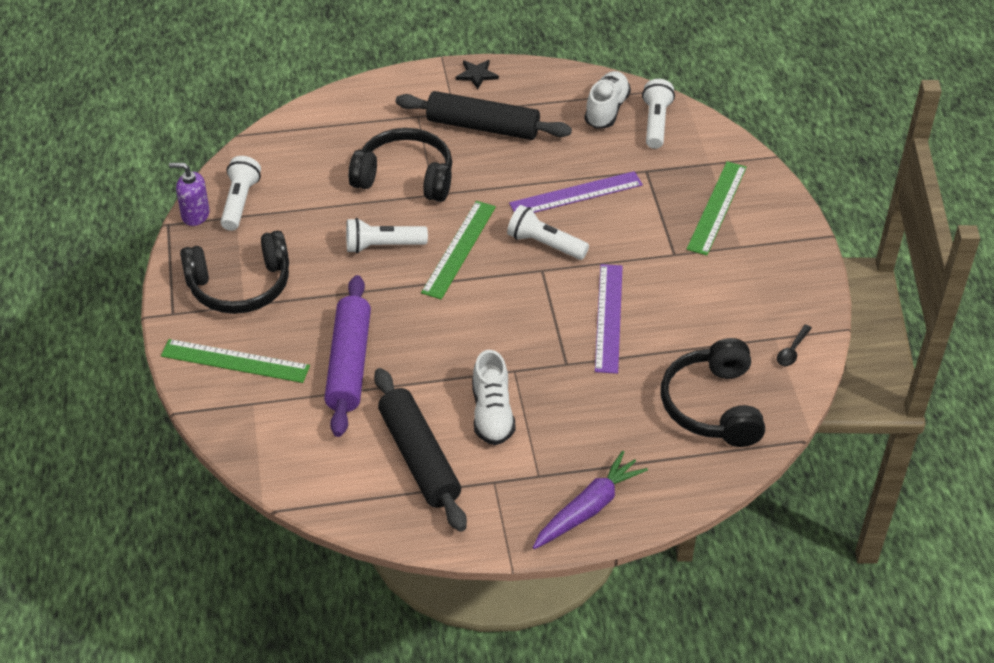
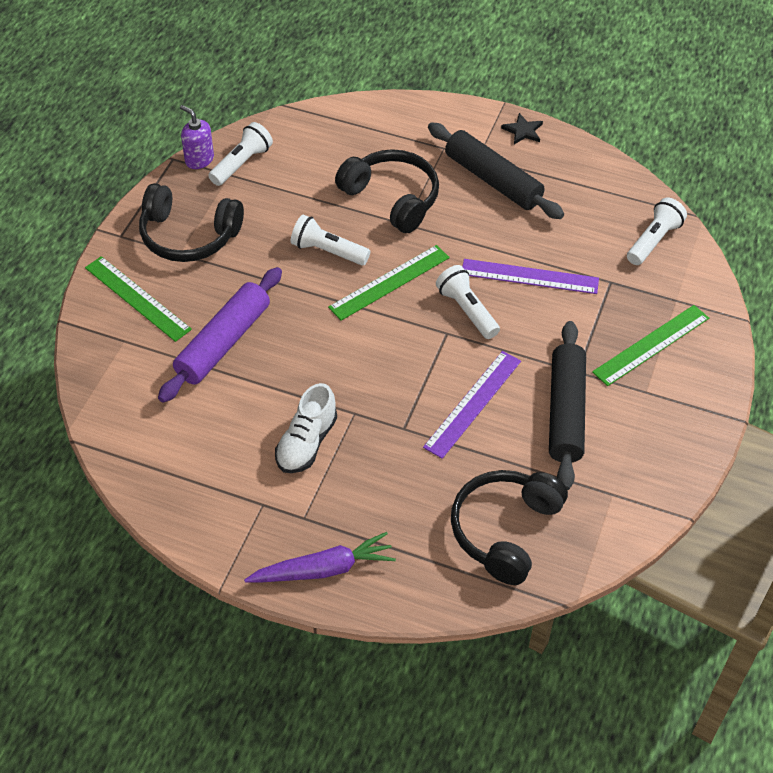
camera: 30 degrees right, 5 degrees up
black rolling pin [374,368,467,532] -> black rolling pin moved to [549,321,586,490]
white shoe [584,71,631,129] -> none
black spoon [777,325,812,366] -> none

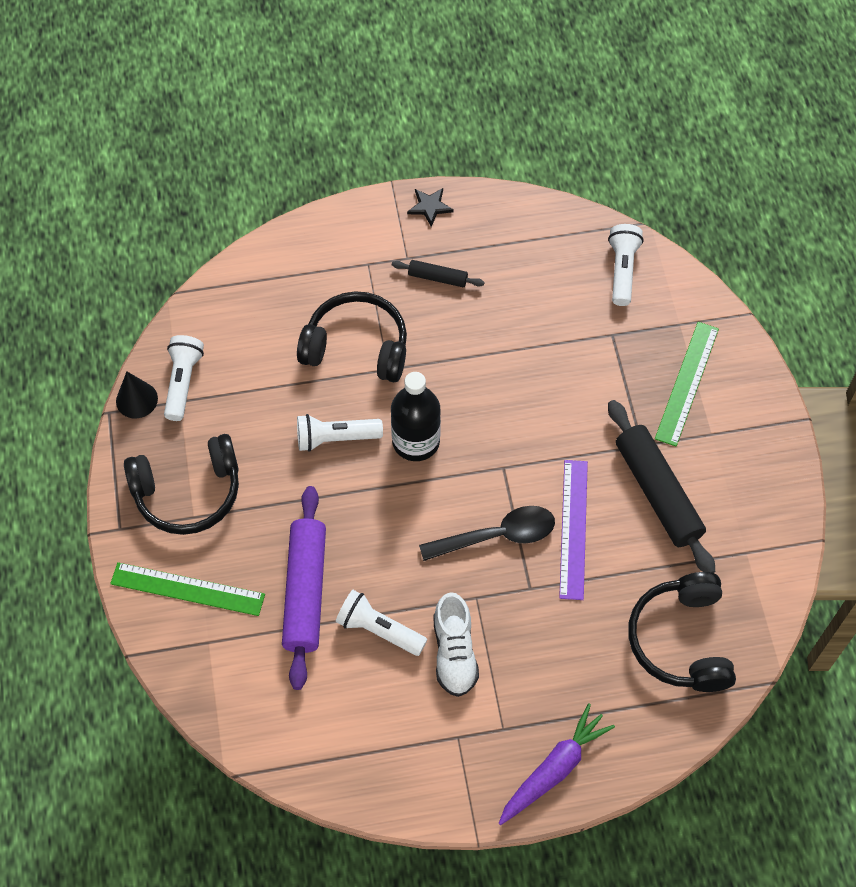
camera: 30 degrees left, 10 degrees up
purple soap dispenser [180,105,214,169] -> black cone [116,372,158,418]
green ruler [328,245,450,321] -> black bottle [391,372,441,461]
black rolling pin [428,122,564,219] -> black rolling pin [392,260,485,287], size x0.49
white flashlight [436,265,500,339] -> white flashlight moved to [336,590,427,656]
purple ruler [462,259,599,294] -> none
none -> black spoon [419,506,555,561]

